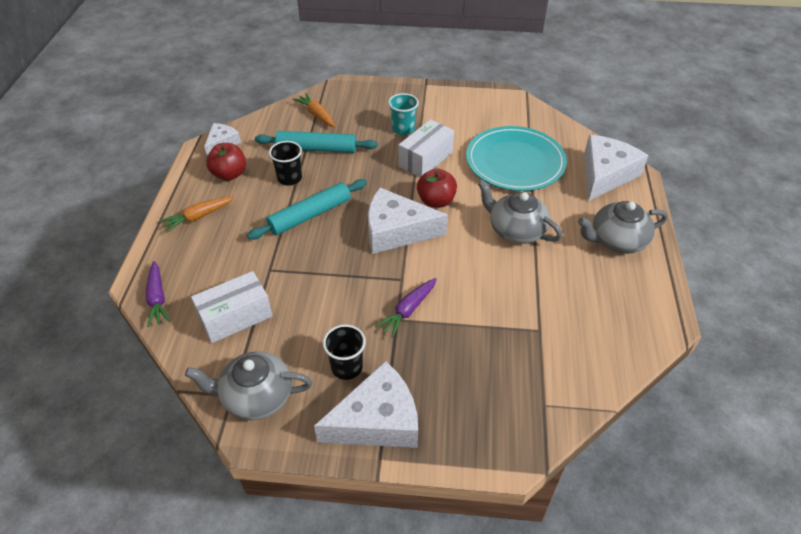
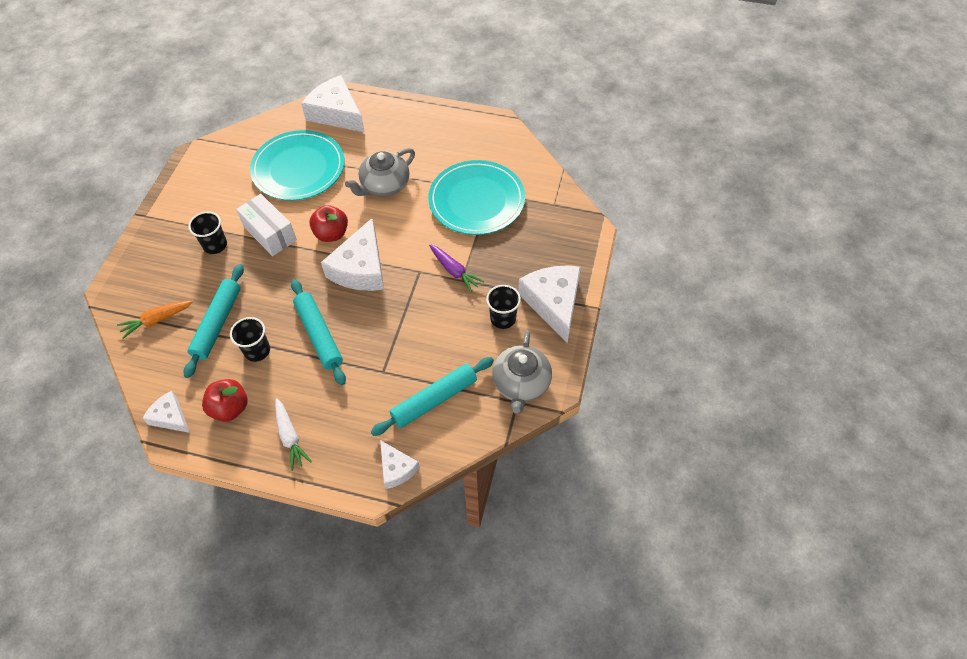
camera: 80 degrees left, 10 degrees up
purple carrot [146,261,170,327] -> white cheese [380,440,420,489]
orange carrot [159,196,235,233] -> white carrot [275,398,312,471]
white box [191,271,272,343] -> turquoise rolling pin [371,357,494,436]
turquoise cup [388,93,419,135] -> black cup [188,211,227,254]
grey teapot [578,201,668,254] -> none
none -> turquoise plate [428,160,525,235]

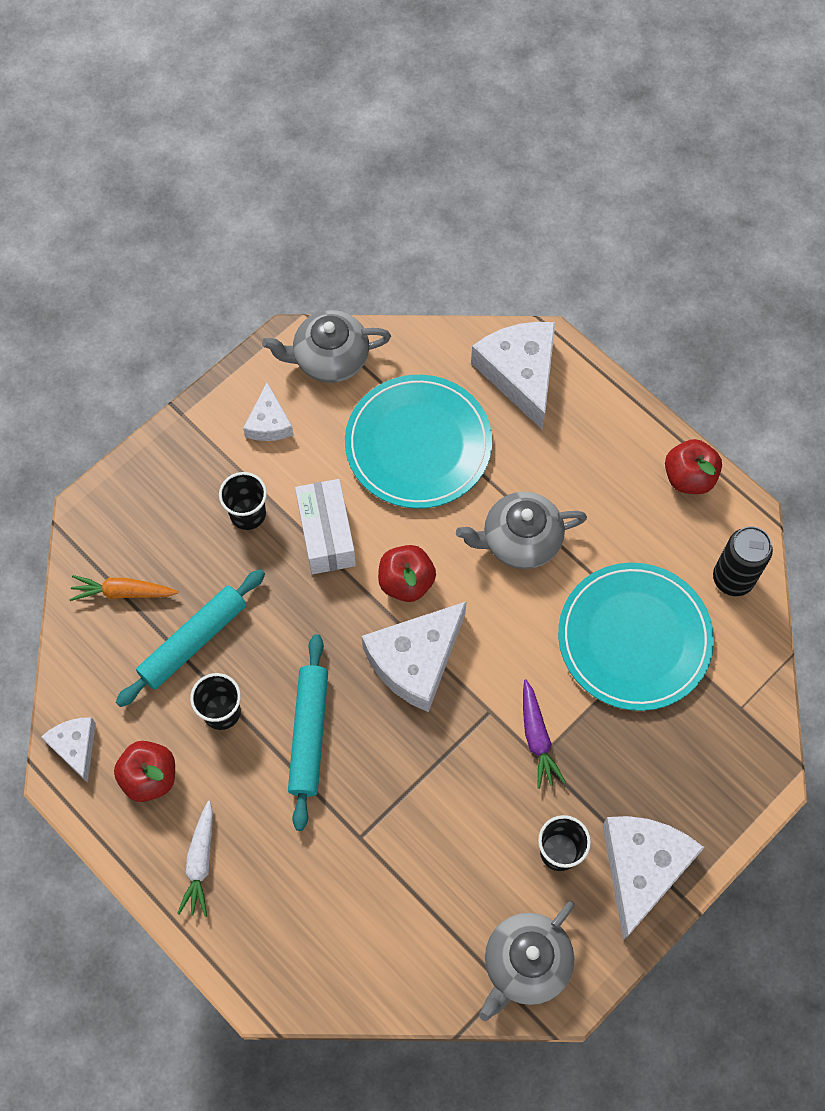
camera: 30 degrees right, 10 degrees up
turquoise rolling pin [371,357,494,436] -> none
white cheese [380,440,420,489] -> white cheese moved to [243,382,294,441]
none -> grey teapot [262,310,391,383]
none -> red apple [665,439,722,494]
none -> black can [713,526,773,596]

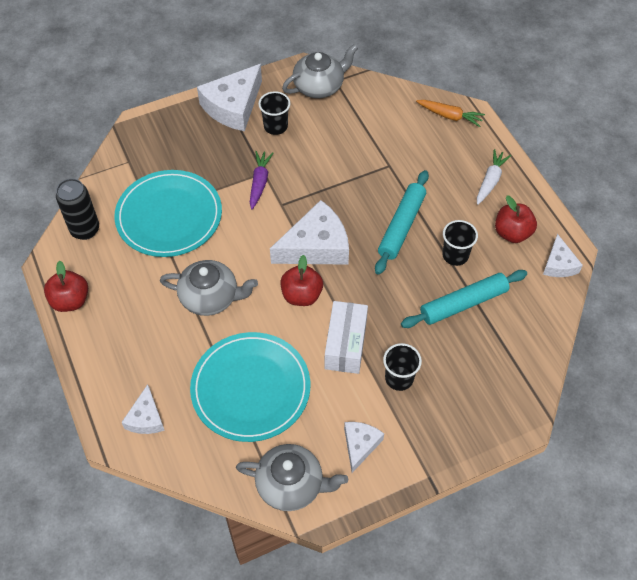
camera: 160 degrees left, 10 degrees down
orange carrot [69,575,178,601] -> orange carrot moved to [416,100,485,127]
white cheese [471,322,555,429] -> white cheese [121,384,165,434], size x0.55

